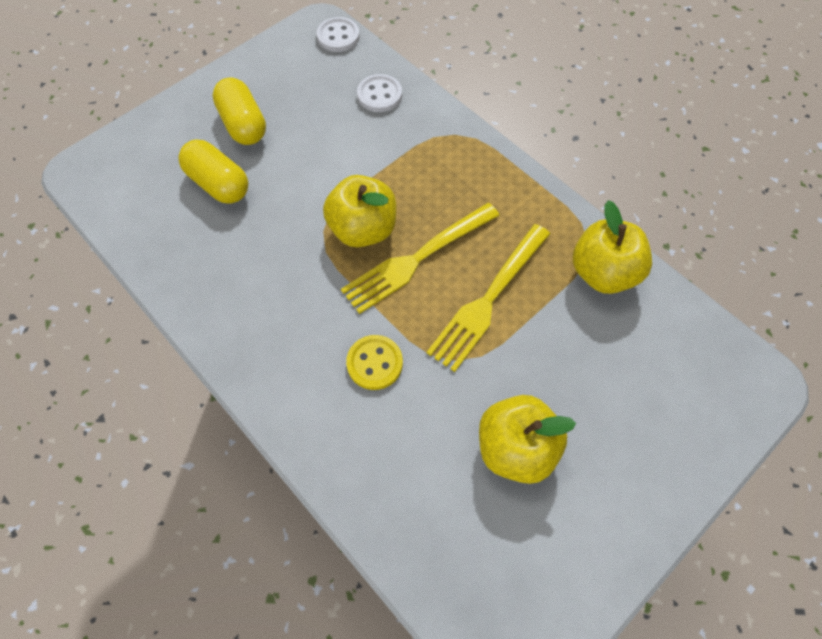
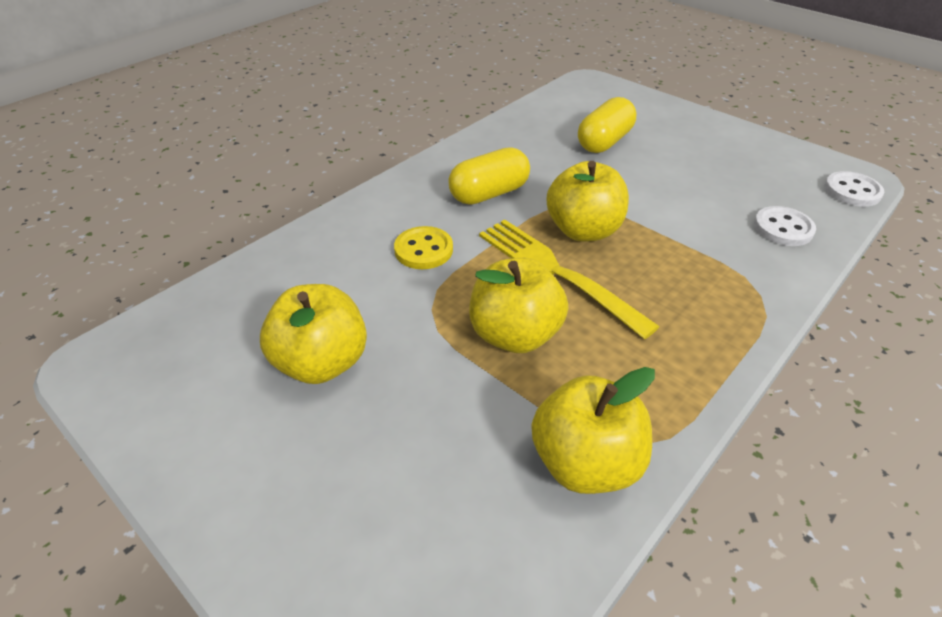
camera: 85 degrees right, 20 degrees down
yellow capsule [213,77,266,145] -> yellow capsule moved to [448,147,530,205]
yellow fork [427,224,550,372] -> yellow apple [469,258,568,353]

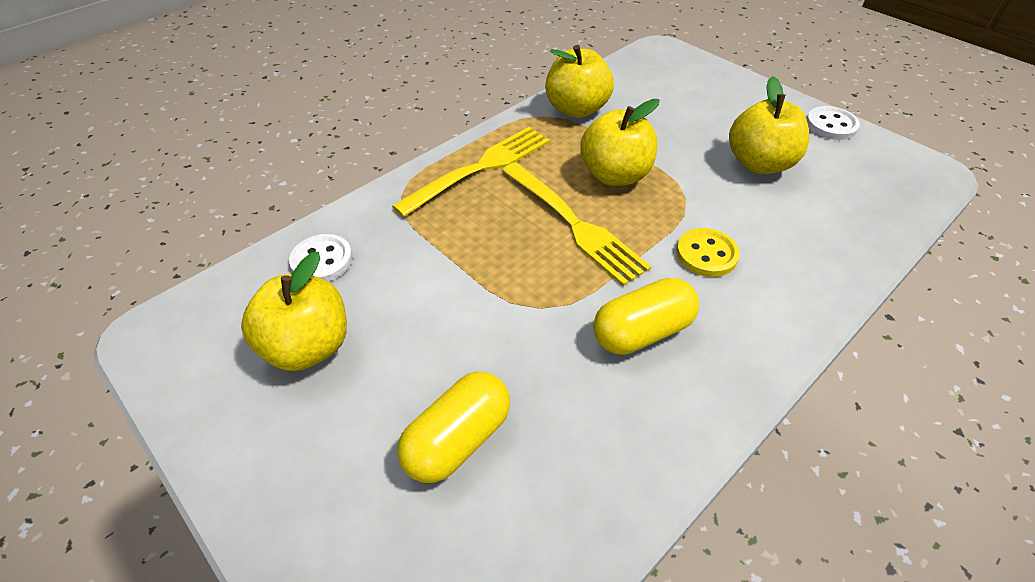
camera: 175 degrees left, 5 degrees up
yellow apple [547,161,629,242] -> yellow apple moved to [241,252,347,371]
white button [824,171,884,207] -> white button moved to [807,106,860,140]
none -> yellow fork [392,127,550,217]

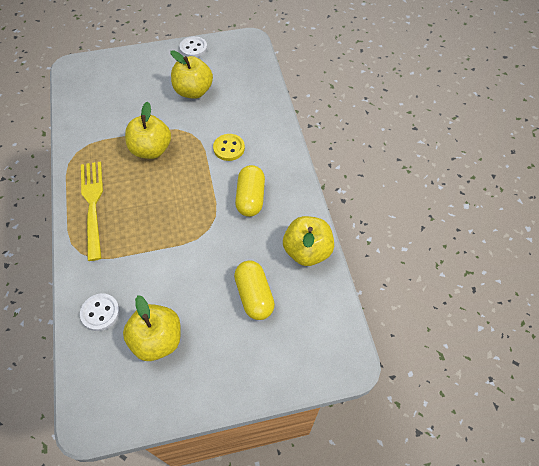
camera: 60 degrees left, 10 degrees up
yellow fork [502,162,651,286] -> none
yellow apple [545,45,614,118] -> yellow apple moved to [283,216,334,266]

